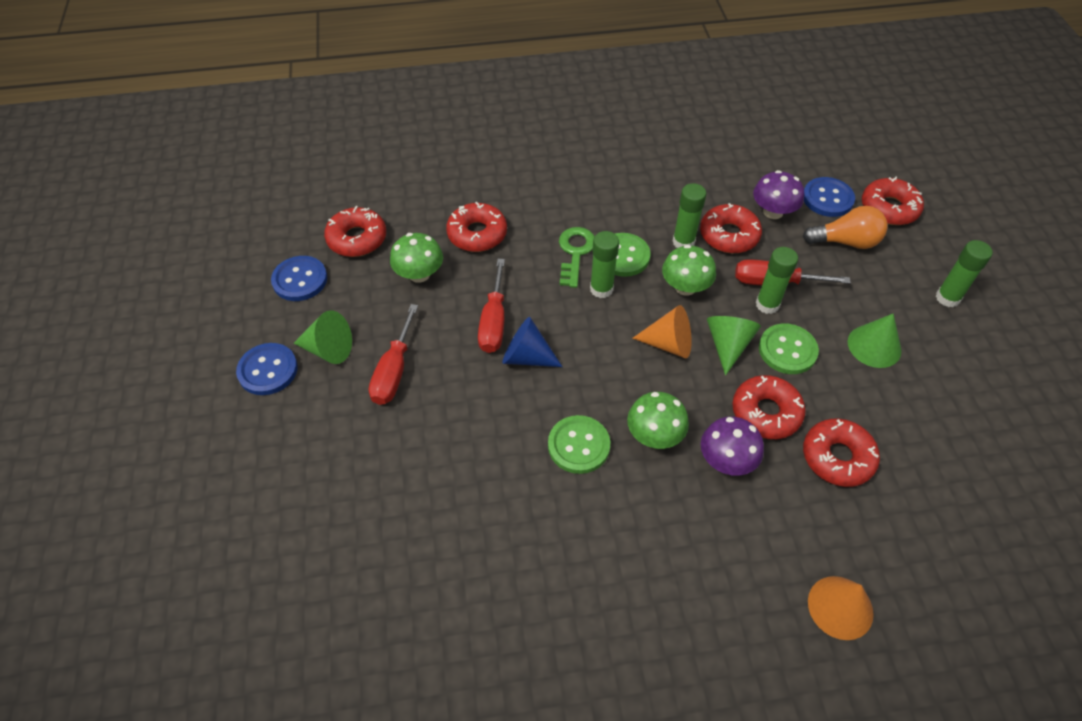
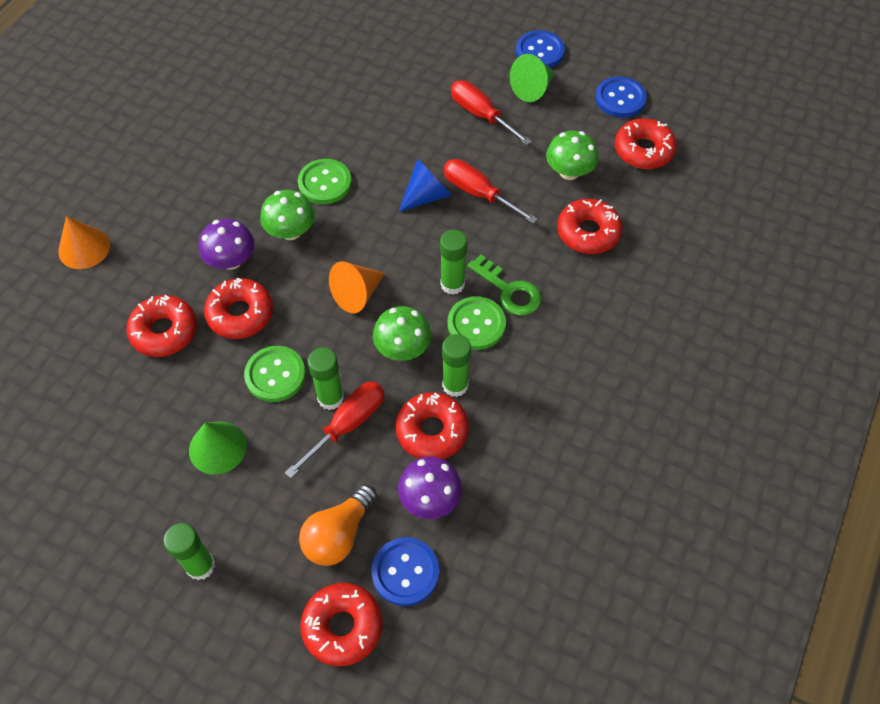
camera: 125 degrees right, 5 degrees up
green cone [707,316,761,376] -> none

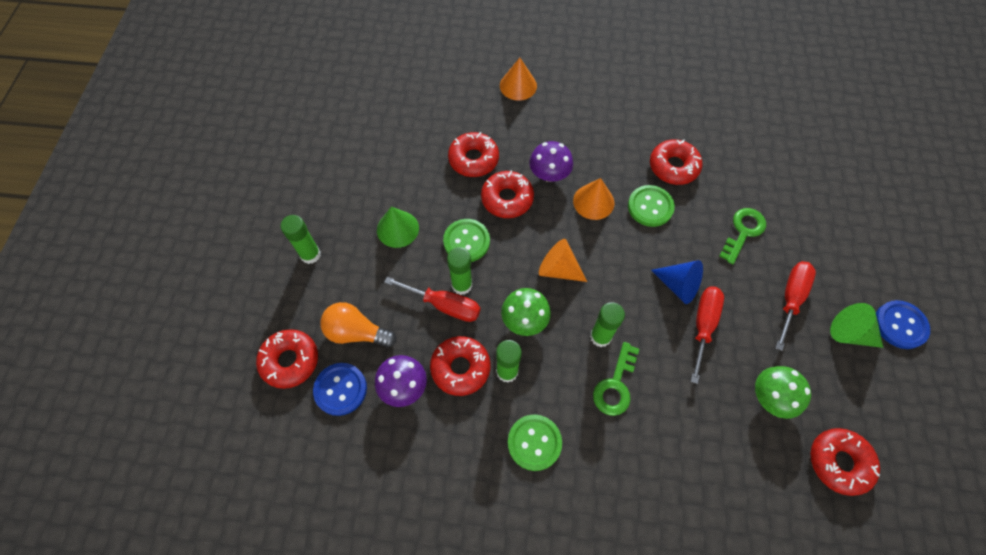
camera: 70 degrees right, 5 degrees up
green mushroom [260,190,315,240] -> orange cone [573,178,614,220]
green button [447,296,506,350] -> green button moved to [508,414,562,471]
red donut [557,199,622,254] -> red donut moved to [650,139,703,185]
blue button [595,76,647,118] -> none
none -> green key [719,208,766,264]

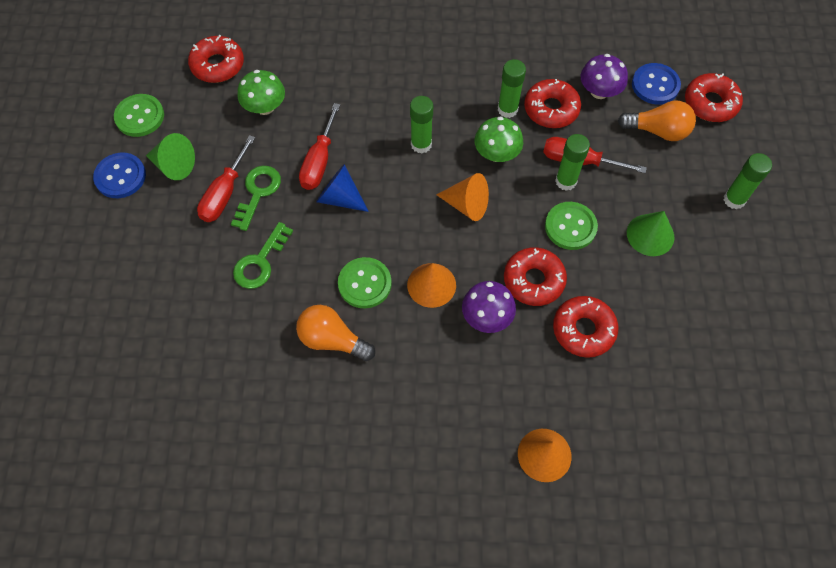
camera: 175 degrees right, 0 degrees up
green button [508,414,562,471] -> green button moved to [114,94,164,137]
green key [593,342,639,416] -> green key moved to [231,166,281,231]
red donut [650,139,703,185] -> orange light bulb [296,305,375,361]

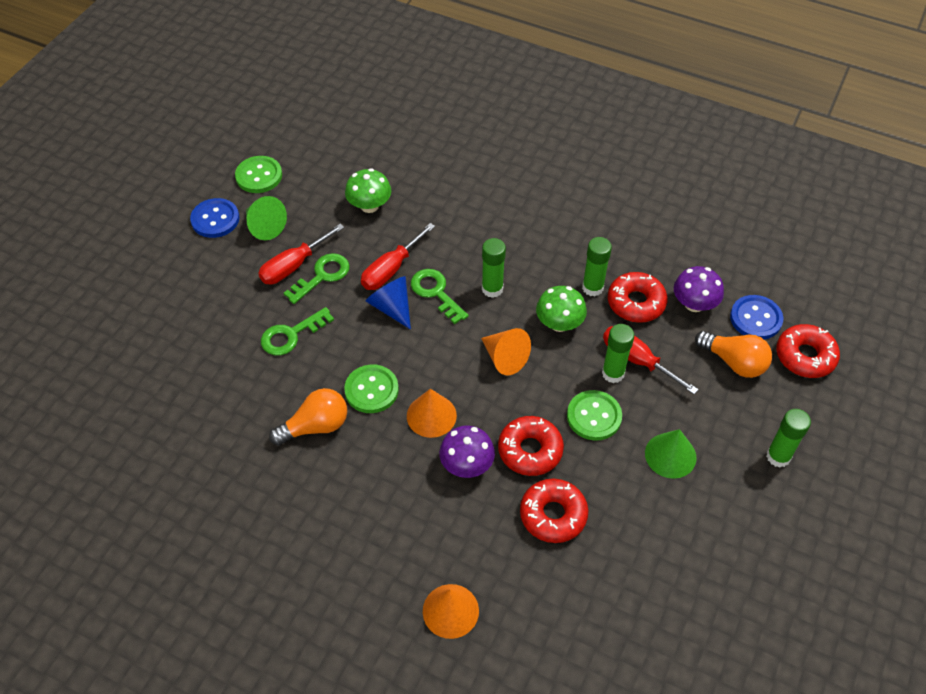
camera: 25 degrees right, 10 degrees down
red donut [188,35,244,83] -> none
orange light bulb [296,305,375,361] -> orange light bulb turned 105 degrees clockwise [269,388,347,446]
none -> green key [411,269,468,324]

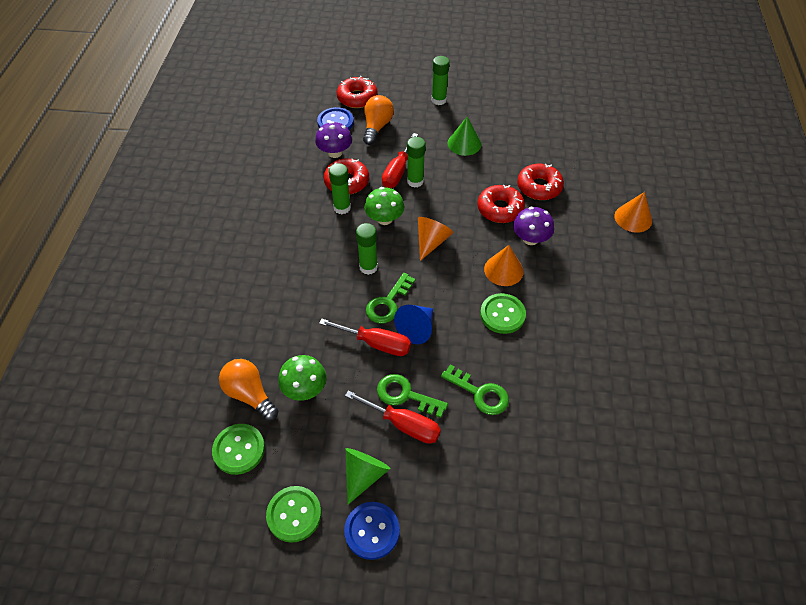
camera: 110 degrees left, 0 degrees up
orange light bulb [269,388,347,446] -> orange light bulb moved to [219,359,278,421]
green button [567,390,622,441] -> green button moved to [212,424,265,475]

